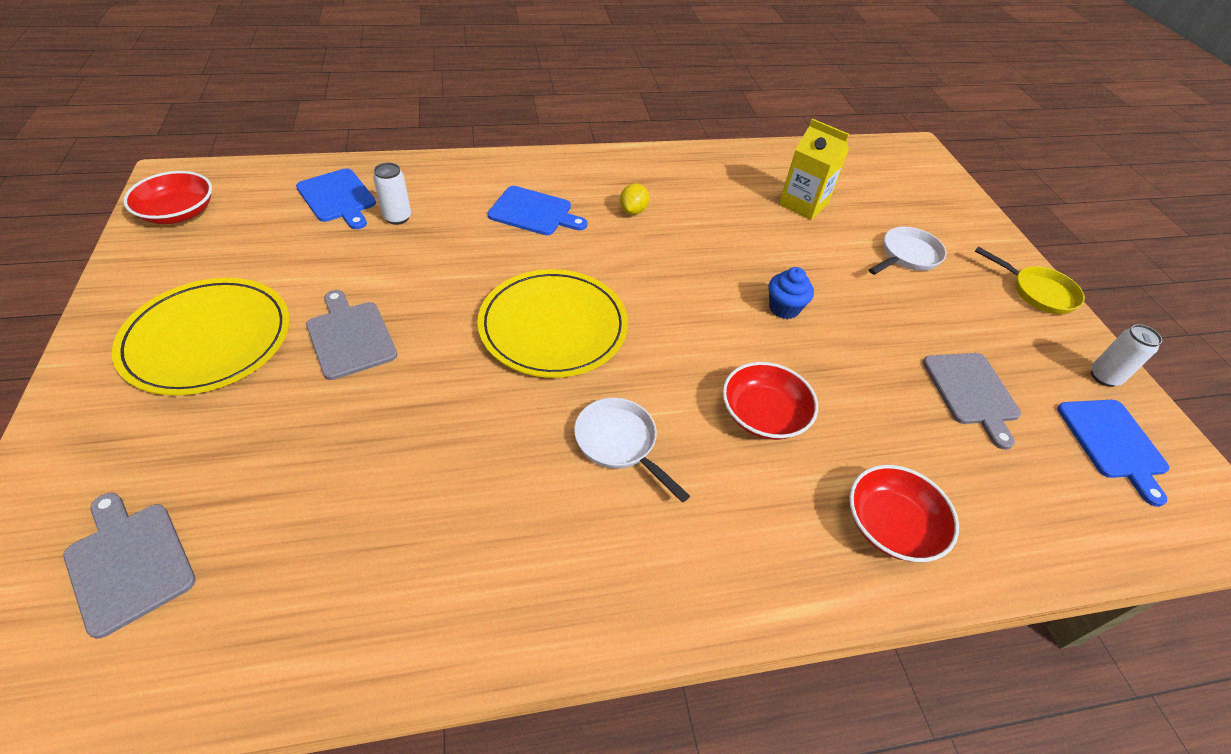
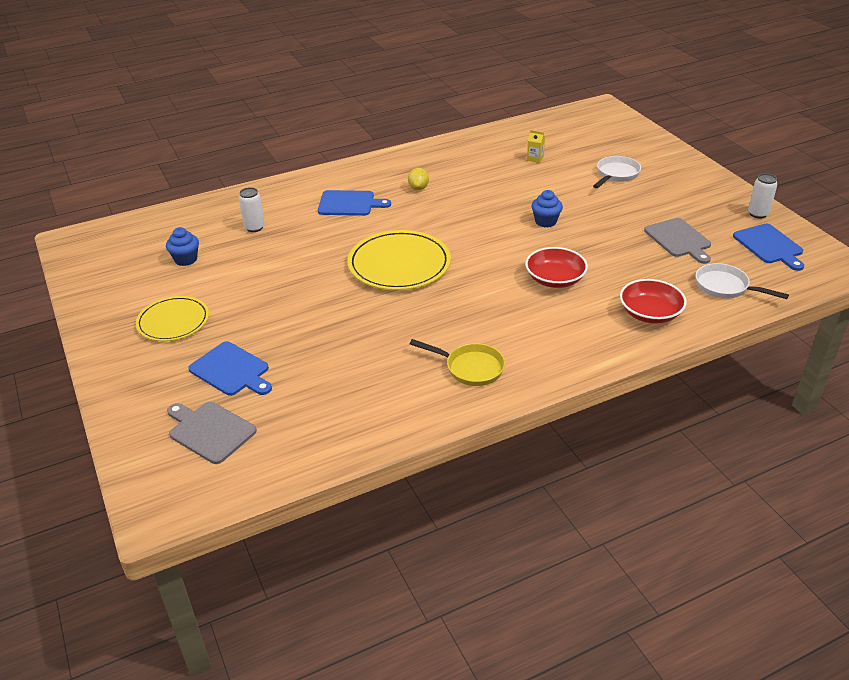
camera: 10 degrees left, 10 degrees down
yellow plate [112,278,290,395] -> yellow plate [136,296,209,341], size x0.65
red bowl [123,171,212,224] -> none
blue cutting board [296,168,376,229] -> blue cutting board moved to [188,341,272,396]
grey cutting board [306,290,397,380] -> none
white pan [574,398,690,503] -> white pan moved to [696,263,789,299]
yellow carton [779,119,849,220] -> yellow carton [527,130,545,163], size x0.49
yellow pan [975,246,1085,314] -> yellow pan moved to [410,339,505,386]
none -> blue cupcake [166,227,199,266]

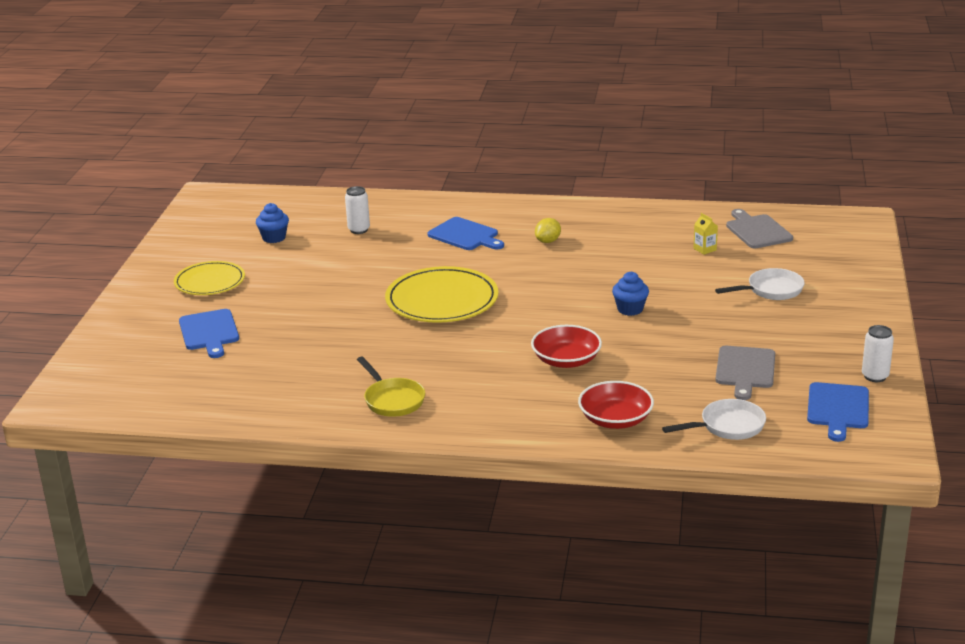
camera: 35 degrees right, 10 degrees down
grey cutting board [167,402,257,464] -> grey cutting board moved to [726,209,793,248]
white pan [696,263,789,299] -> white pan turned 90 degrees clockwise [662,399,766,440]

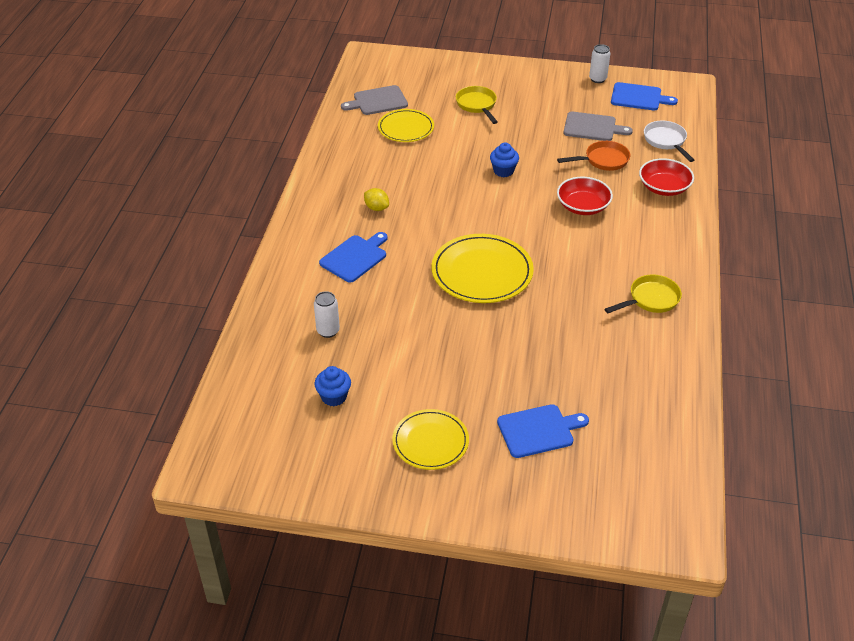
camera: 90 degrees left, 15 degrees up
yellow carton [694,213,718,255] -> yellow plate [378,109,434,142]
white pan [715,268,805,300] -> yellow pan [456,86,498,124]
none -> orange pan [557,141,630,171]

